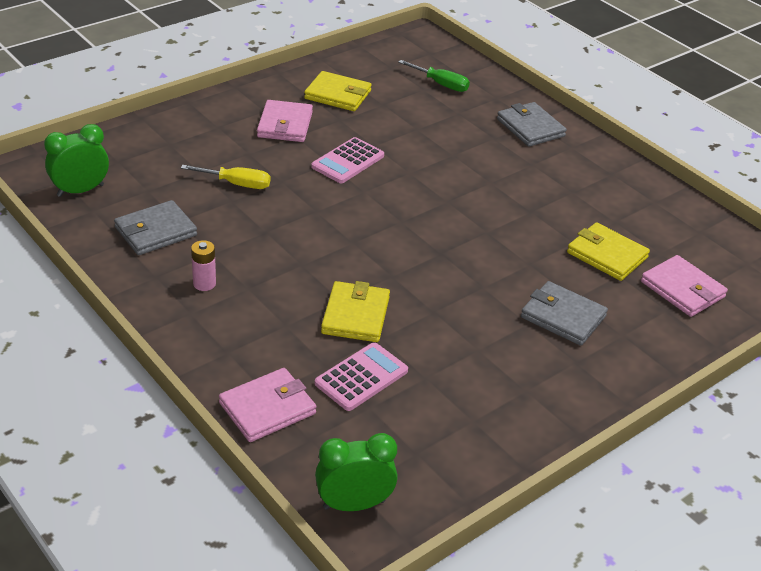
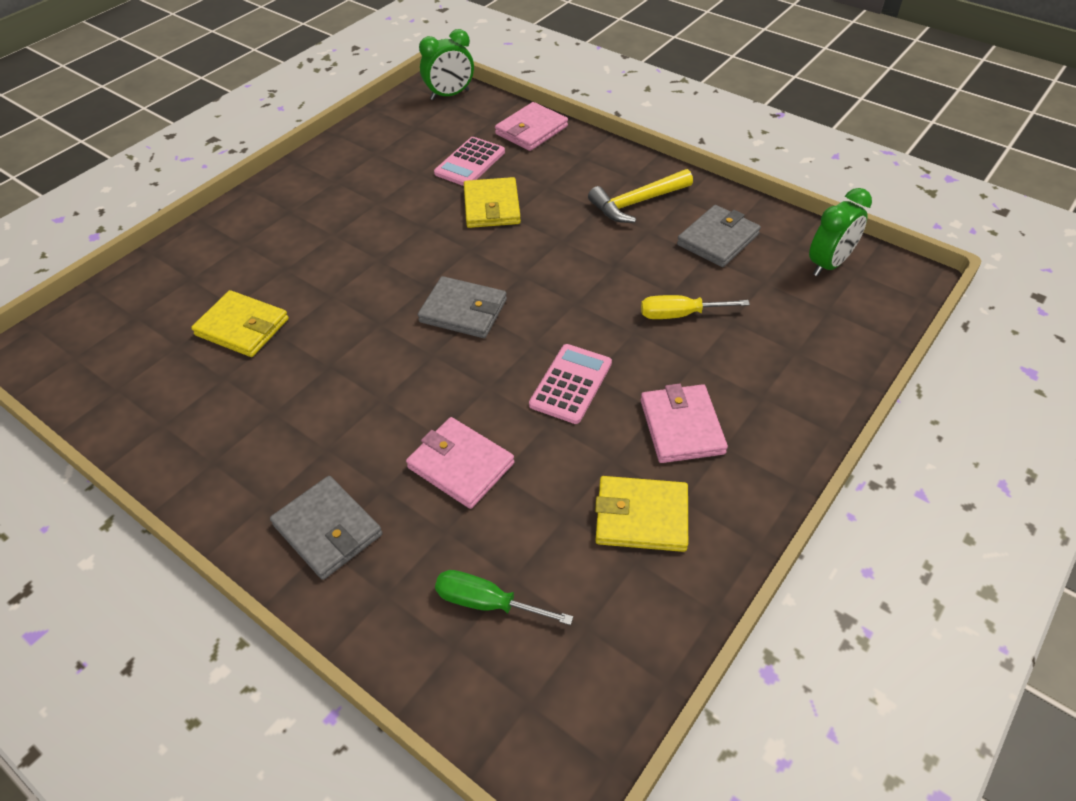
camera: 170 degrees right, 10 degrees up
pink battery [191,240,216,291] -> yellow hammer [588,169,693,223]
grey wallet [521,281,608,346] -> grey wallet moved to [418,276,507,338]
pink wallet [641,255,728,317] -> pink wallet moved to [406,417,514,509]

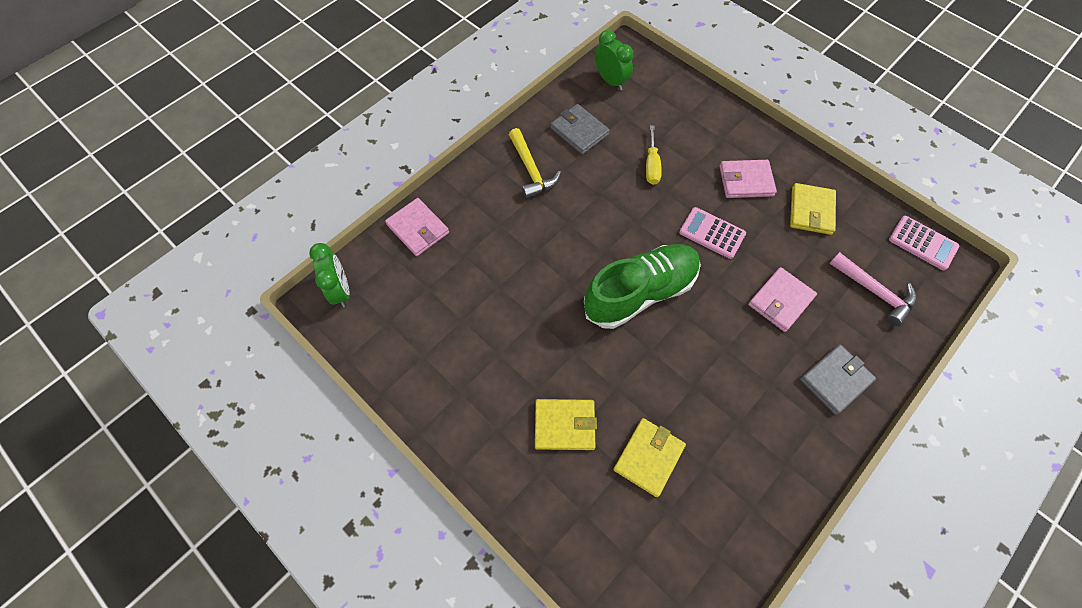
camera: 85 degrees left, 15 degrees up
grey wallet [418,276,507,338] -> green shoe [584,244,701,329]
pink calculator [434,137,505,186] -> pink calculator moved to [889,216,959,270]
green screwdriver [435,570,573,625] -> pink hammer [829,252,916,327]
yellow wallet [464,177,521,228] -> yellow wallet moved to [535,399,597,450]

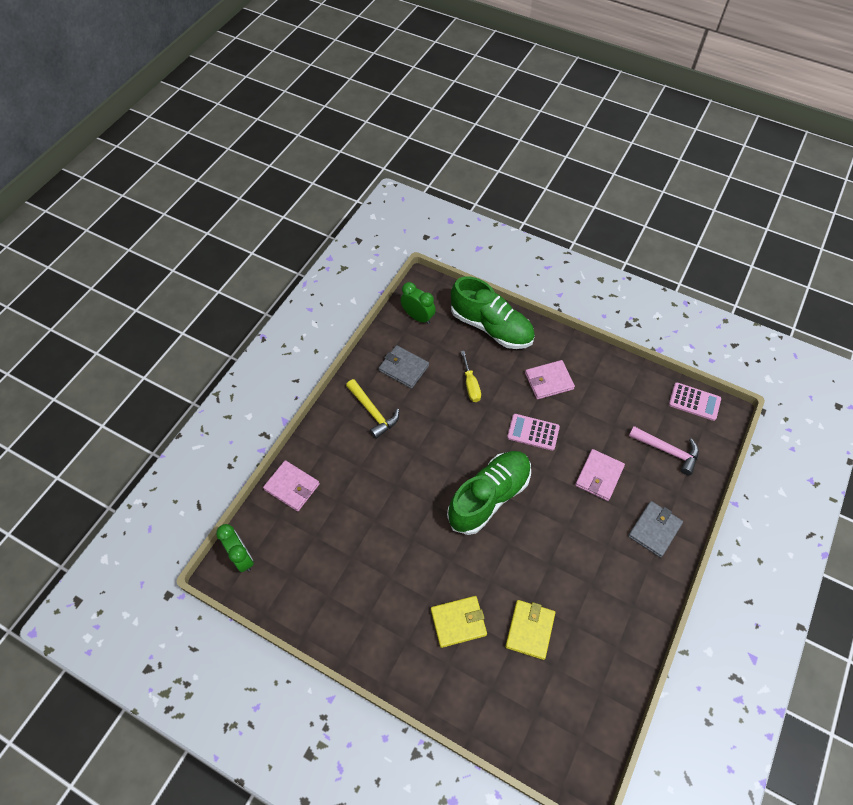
camera: 15 degrees left, 5 degrees down
yellow wallet [790,183,836,235] -> none
none -> green shoe [451,276,535,349]

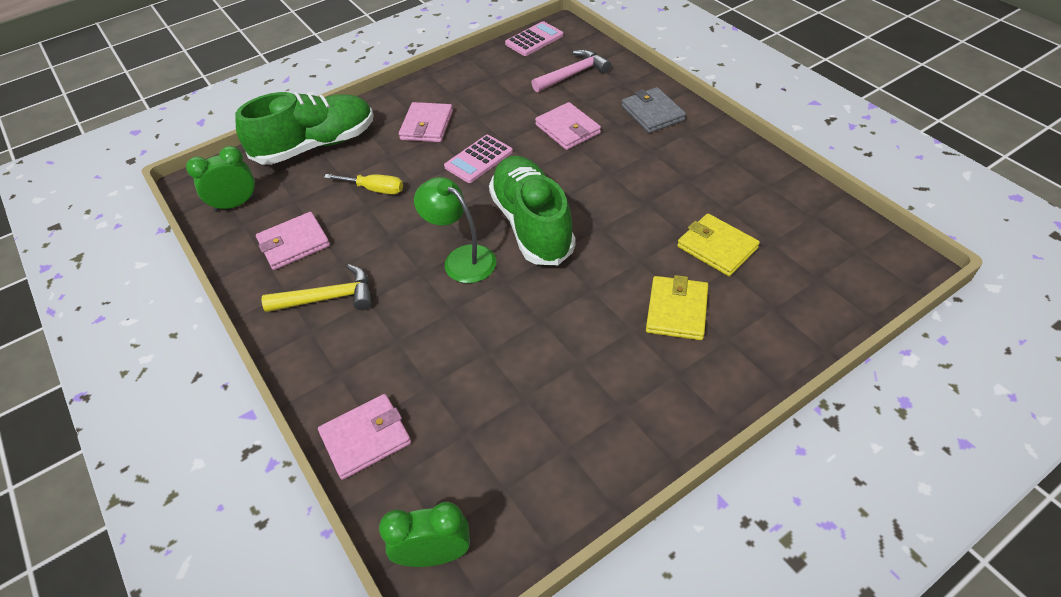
camera: 60 degrees left, 10 degrees down
grey wallet [379,345,429,389] -> pink wallet [256,212,330,270]
none -> green lamp [414,177,496,283]

